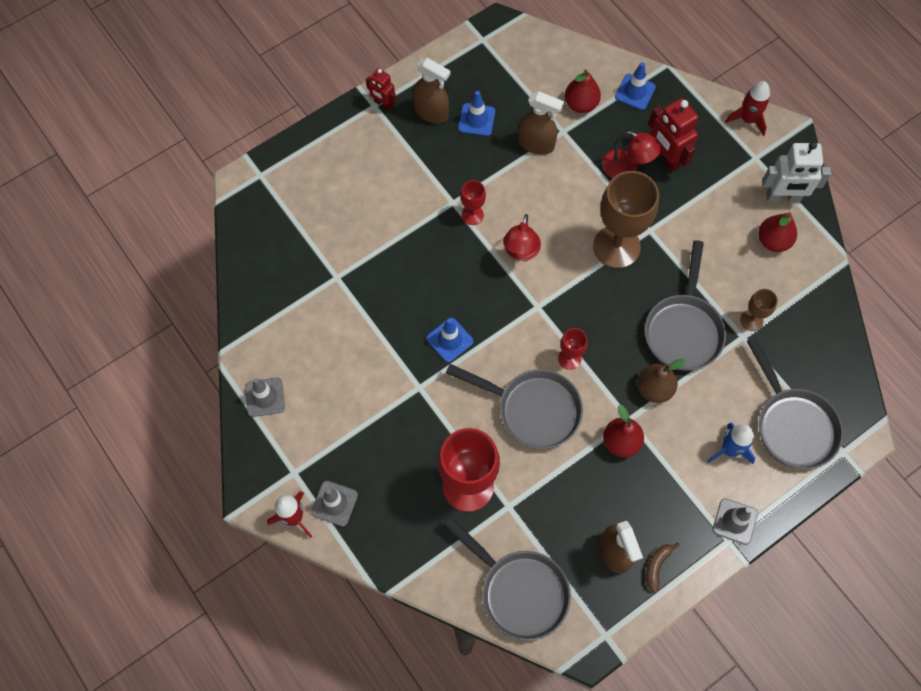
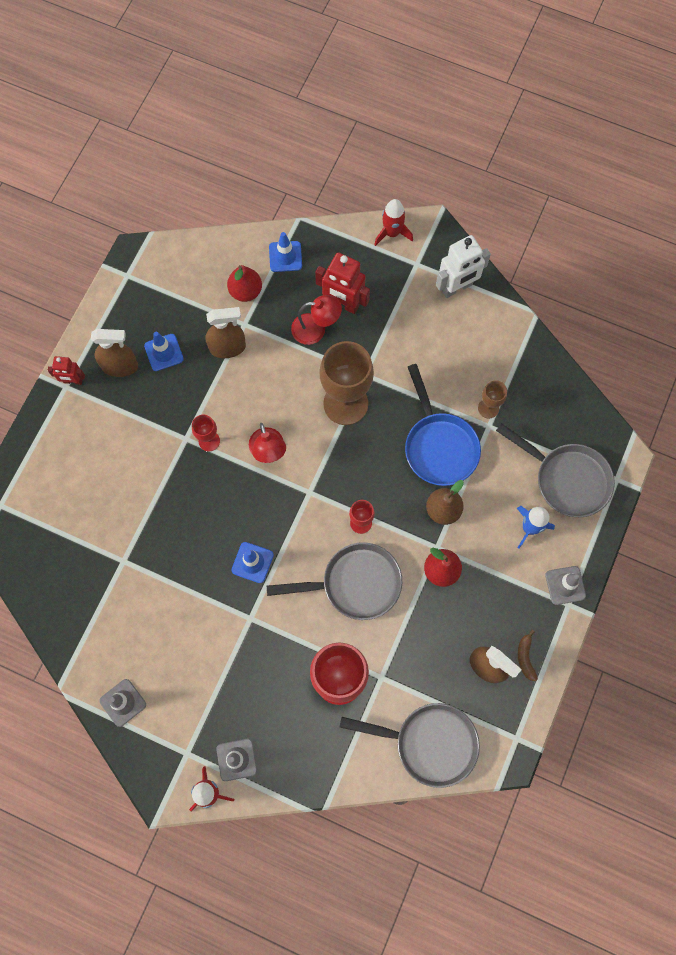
camera: 30 degrees left, 5 degrees up
grey pan [645,240,726,371] -> blue pan [405,364,481,486]
red pear [758,212,797,252] -> none

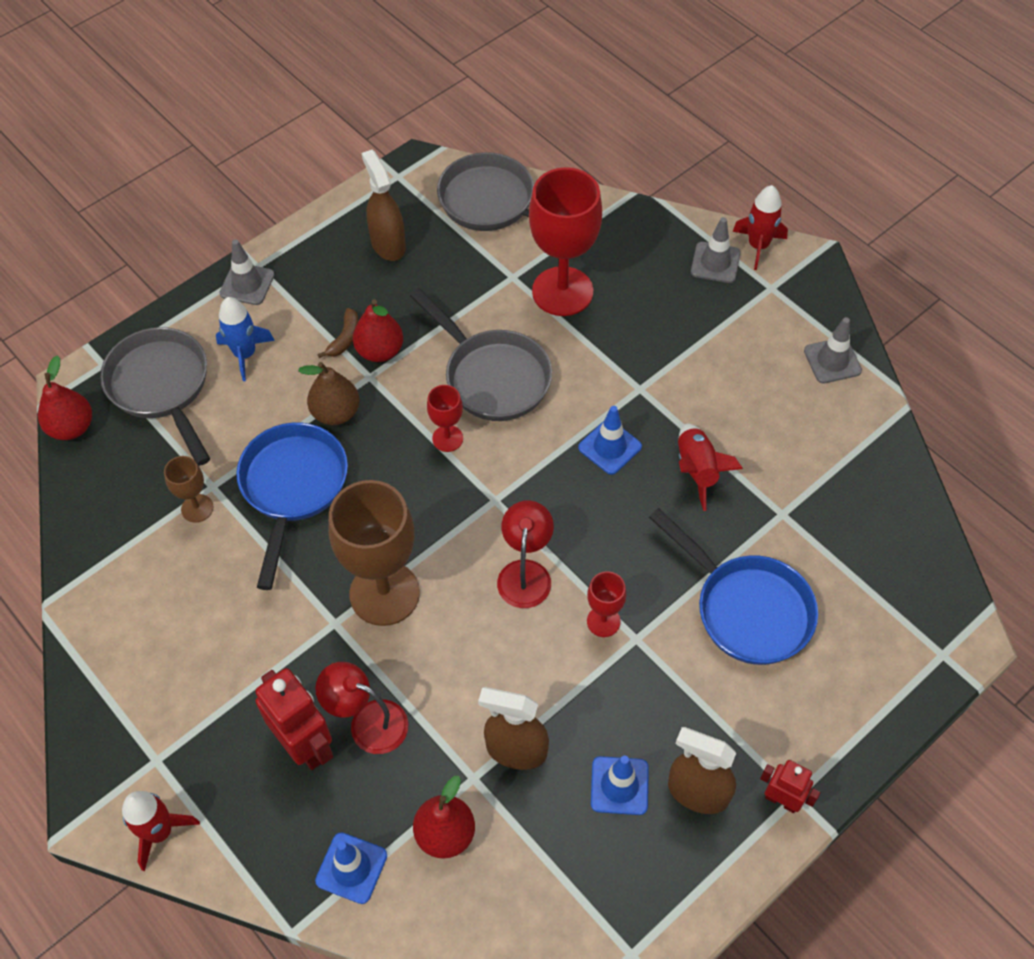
camera: 155 degrees left, 15 degrees down
grey pan [267,542,402,620] -> grey pan turned 150 degrees counterclockwise [410,288,552,421]
white robot [436,235,491,298] -> none
brown banana [518,630,538,681] -> brown banana moved to [317,308,358,358]
none -> red pear [38,355,92,440]
none -> blue pan [649,508,818,665]
none -> red rocket [678,423,743,511]

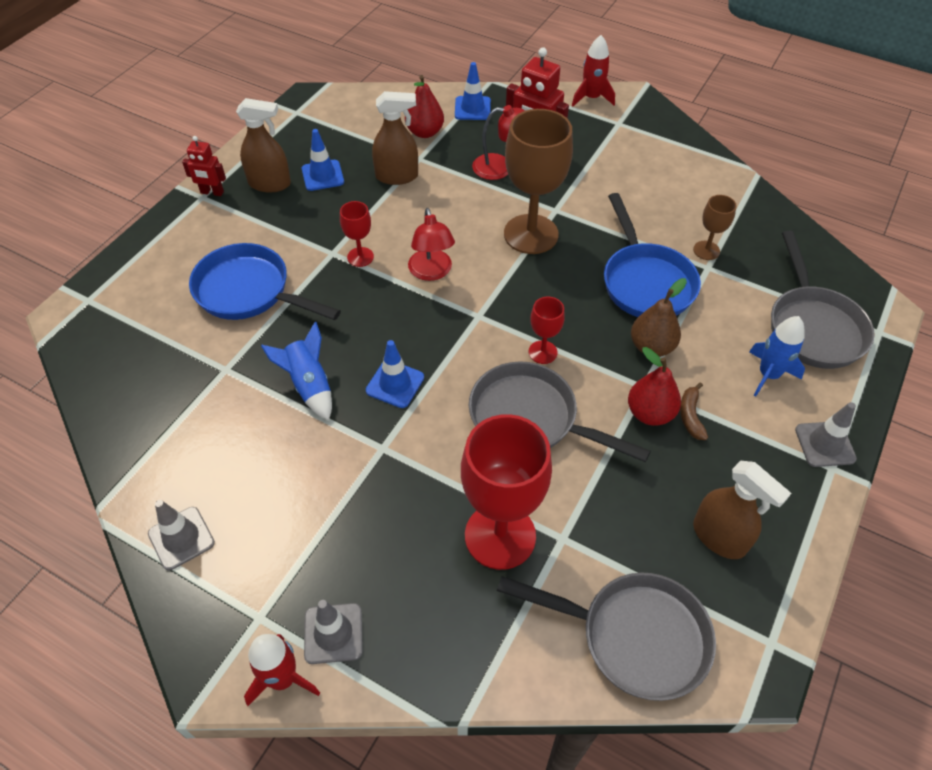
camera: 160 degrees right, 5 degrees down
red pear [38,355,92,440] -> none
grey pan [100,327,210,466] -> grey pan turned 45 degrees clockwise [771,231,875,369]
red rocket [678,423,743,511] -> blue rocket [261,322,332,420]

